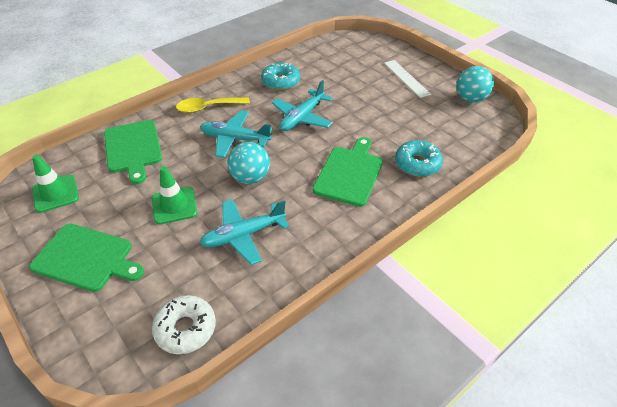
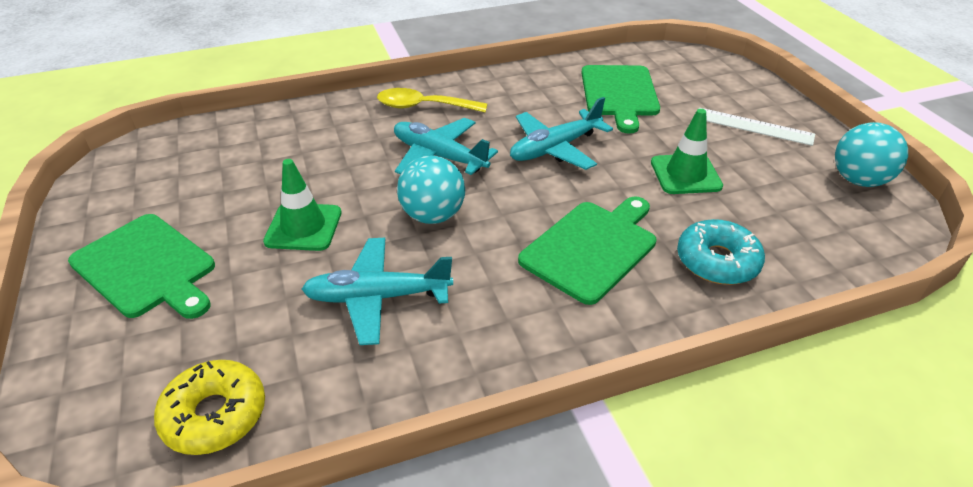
camera: 20 degrees right, 5 degrees down
green traffic cone [32,155,79,213] -> green traffic cone moved to [651,109,723,194]
green cutting board [104,120,162,184] -> green cutting board moved to [582,65,660,134]
white donut [152,295,216,354] -> yellow donut [154,360,265,455]
turquoise donut [261,63,300,91] -> none
white ruler [384,60,431,98] -> white ruler turned 60 degrees counterclockwise [699,108,815,146]

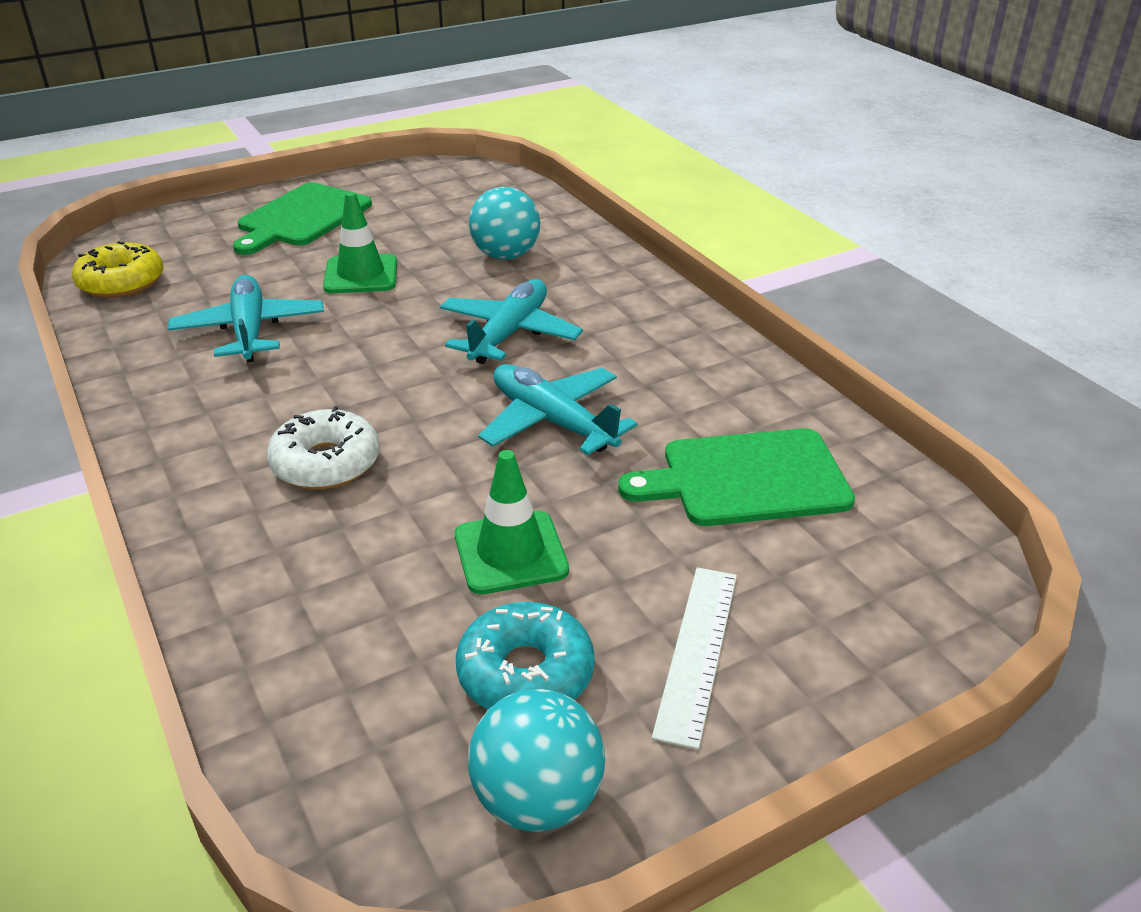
camera: 80 degrees right, 5 degrees down
yellow spoon [377,88,488,113] -> none
turquoise ball [397,155,465,224] -> turquoise ball moved to [469,187,540,260]
green cutting board [518,196,656,305] -> white donut [267,406,380,490]
turquoise donut [677,219,765,285] -> turquoise donut moved to [456,602,595,709]

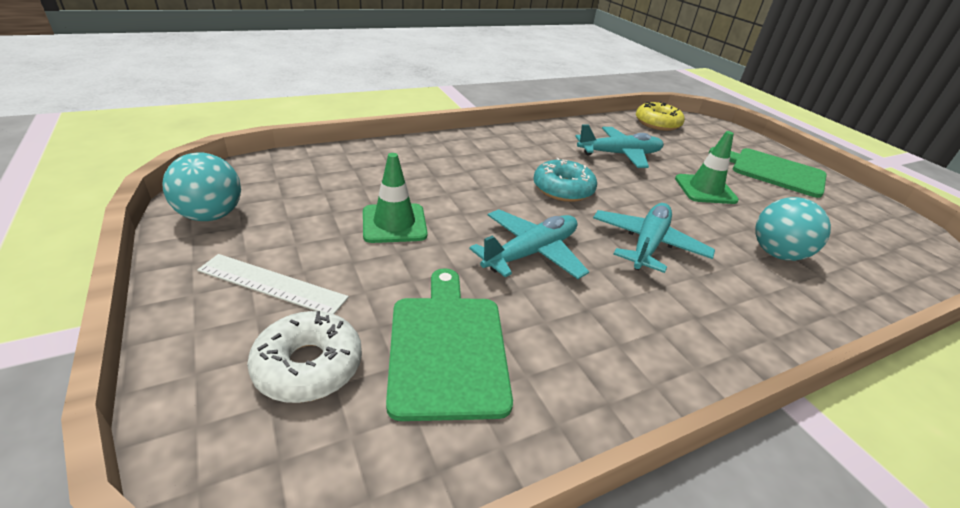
camera: 90 degrees right, 0 degrees up
white donut [267,406,380,490] -> white donut moved to [247,311,362,403]
turquoise plane [440,279,583,364] -> turquoise plane turned 90 degrees counterclockwise [593,203,715,273]
turquoise donut [456,602,595,709] -> turquoise donut moved to [533,158,597,202]

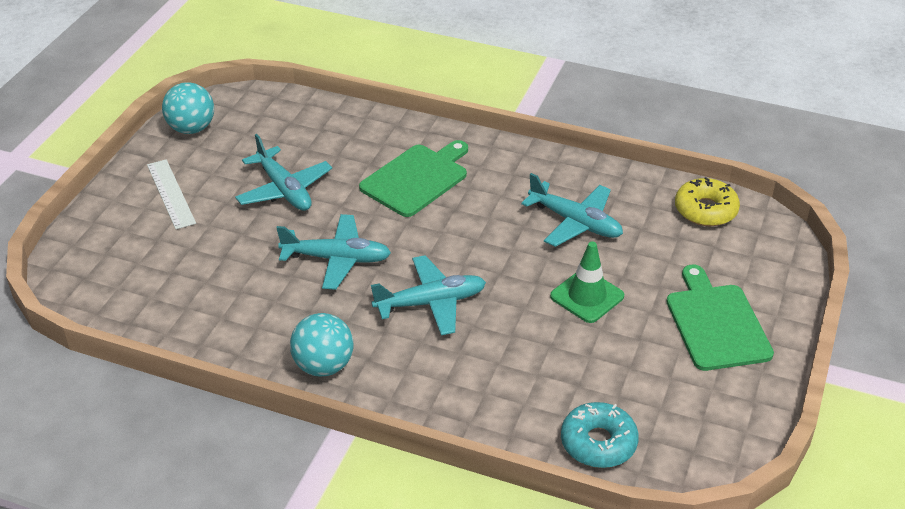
camera: 50 degrees right, 5 degrees up
white donut [247,311,362,403] -> none
green traffic cone [363,153,428,243] -> turquoise plane [235,134,332,211]
green cutting board [386,268,513,421] -> green cutting board moved to [359,140,468,217]
turquoise donut [533,158,597,202] -> turquoise donut moved to [561,402,639,468]
turquoise ball [756,197,831,261] -> turquoise ball moved to [290,313,353,377]

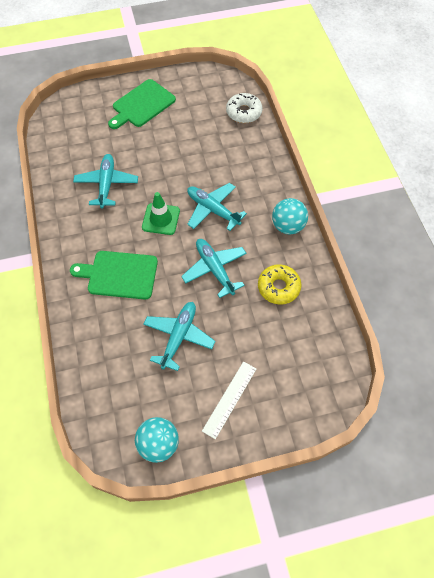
camera: 125 degrees left, 20 degrees up
green traffic cone [550,242,624,323] -> green traffic cone moved to [142,192,180,235]
turquoise donut [561,402,639,468] -> white donut [226,93,263,123]
yellow donut [675,177,740,226] -> yellow donut moved to [258,264,302,305]

